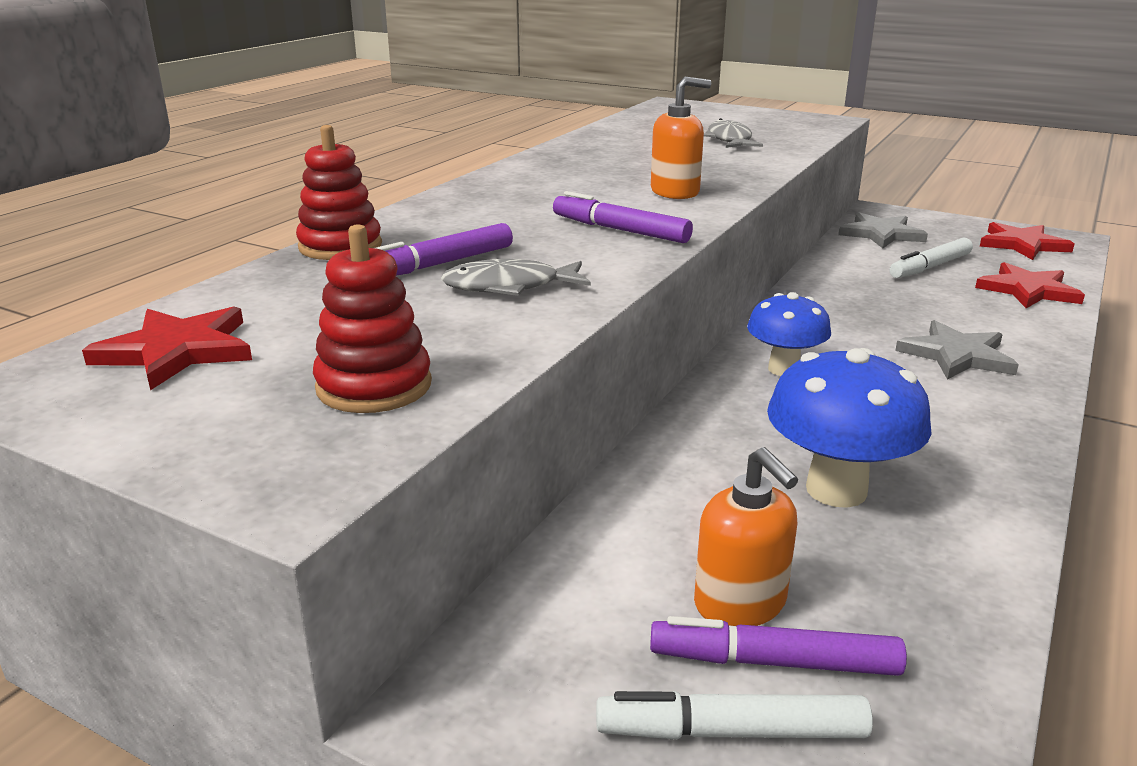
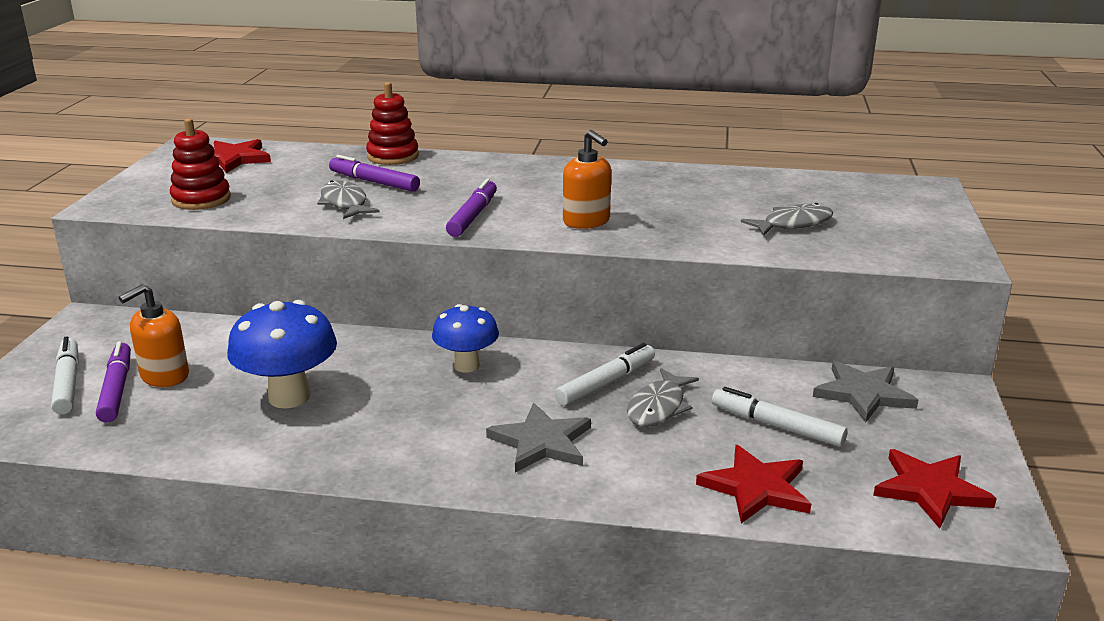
camera: 70 degrees right, 0 degrees up
none -> white marker [555,343,655,406]
none -> grey fish [627,368,699,427]

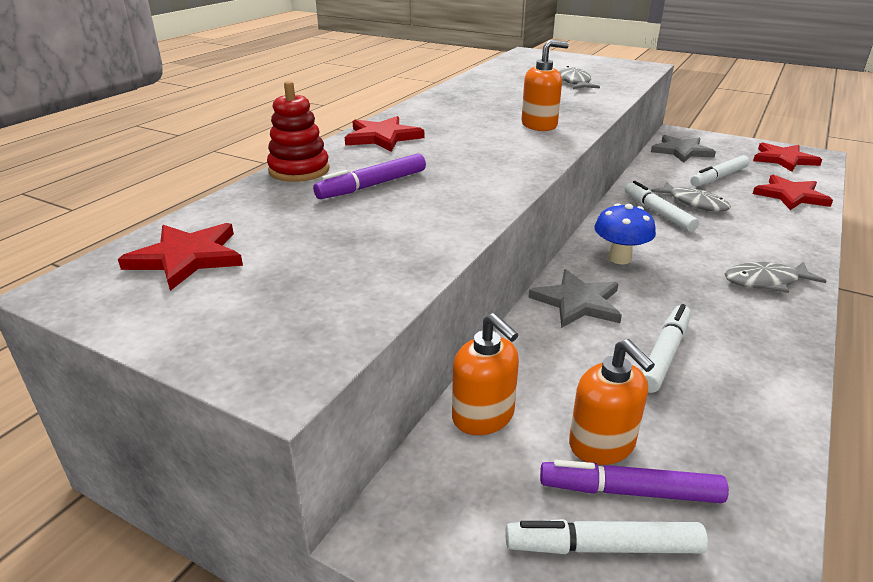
camera: 70 degrees left, 5 degrees up
red stacking toy [170,118,231,210] -> none
blue mushroom [227,300,337,408] -> white marker [642,304,691,393]
grey fish [317,180,379,219] -> grey fish moved to [725,262,826,293]
purple marker [446,178,497,237] -> none
grey star [486,403,591,473] -> grey star moved to [528,269,622,328]
none -> red star [345,116,424,152]
none -> orange soap dispenser [452,313,519,435]

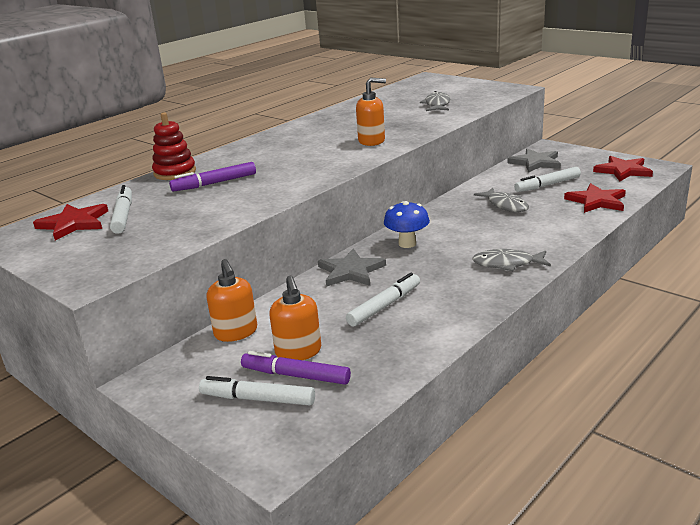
camera: 15 degrees right, 5 degrees down
red star [345,116,424,152] -> none
white marker [625,181,699,232] -> white marker moved to [110,185,132,234]

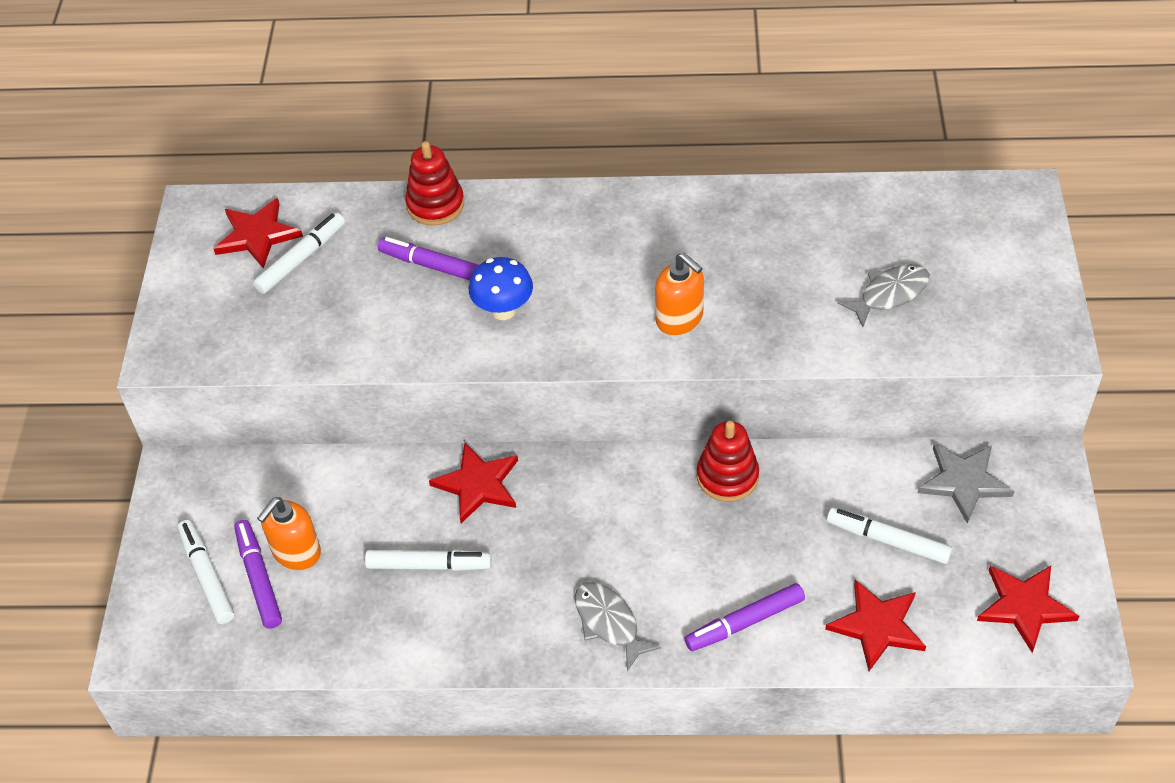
camera: 50 degrees right, 25 degrees up
orange soap dispenser [207,259,257,342] -> none
grey star [318,248,386,287] -> red star [429,443,518,523]
blue mushroom [384,201,430,248] -> blue mushroom moved to [469,257,533,320]
grey fish [474,188,529,212] -> none
none -> purple marker [684,583,805,651]
none -> red stacking toy [697,421,759,502]

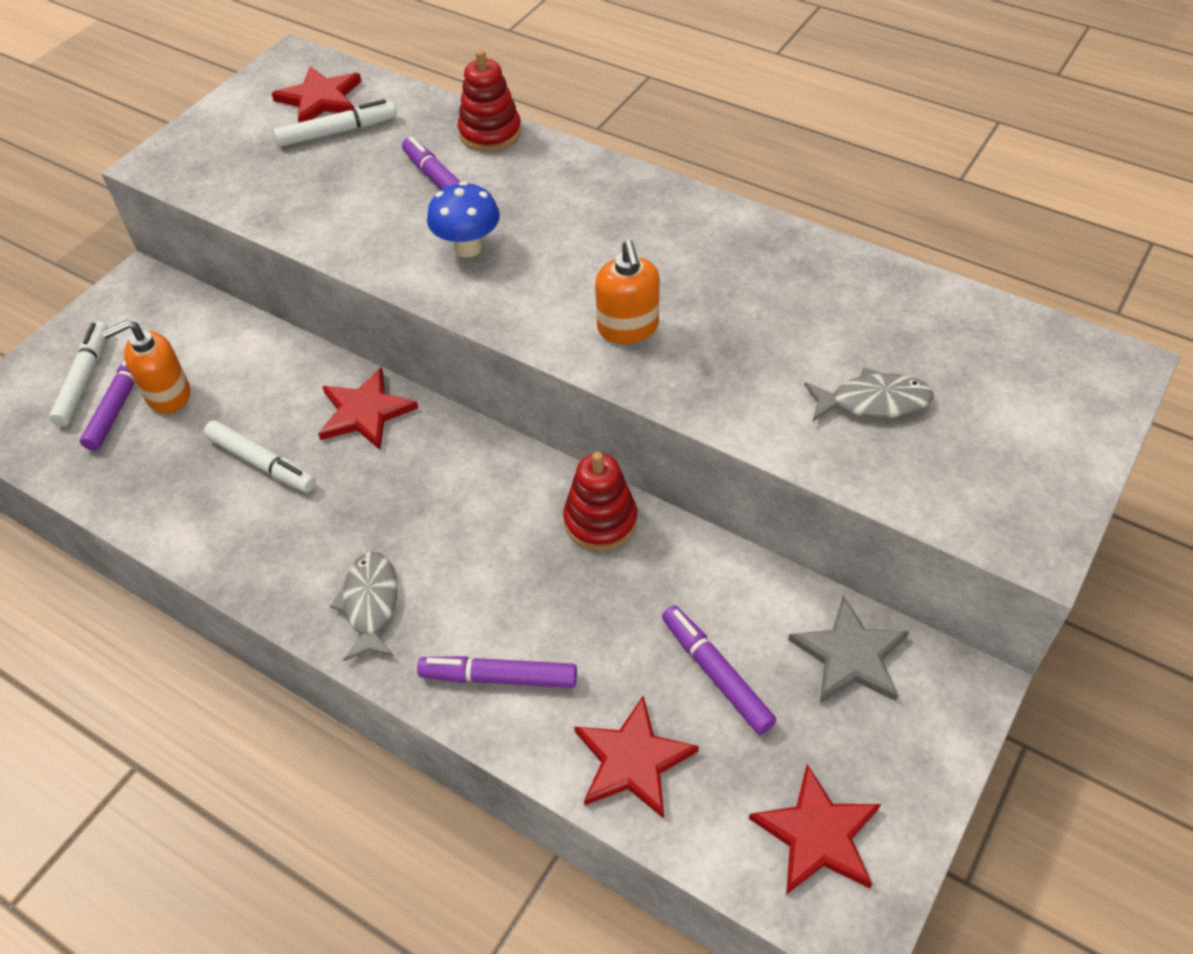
camera: 30 degrees right, 0 degrees up
white marker [827,508,952,564] -> purple marker [662,605,776,735]

